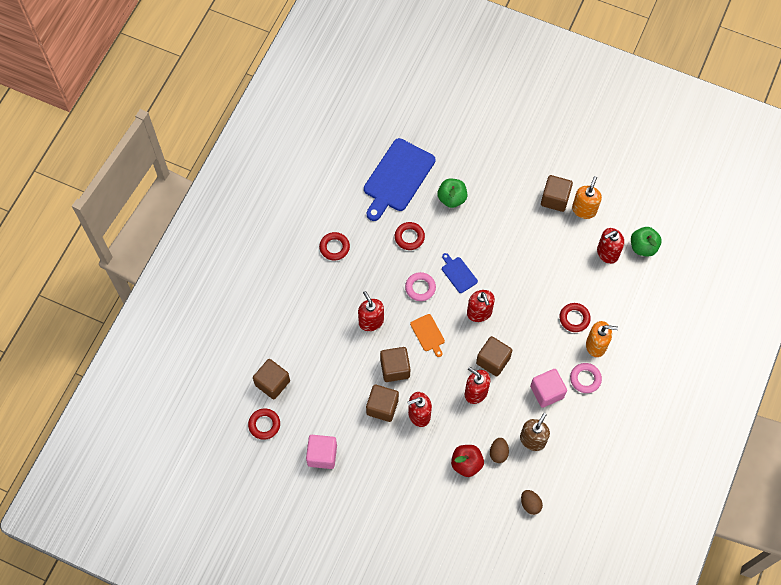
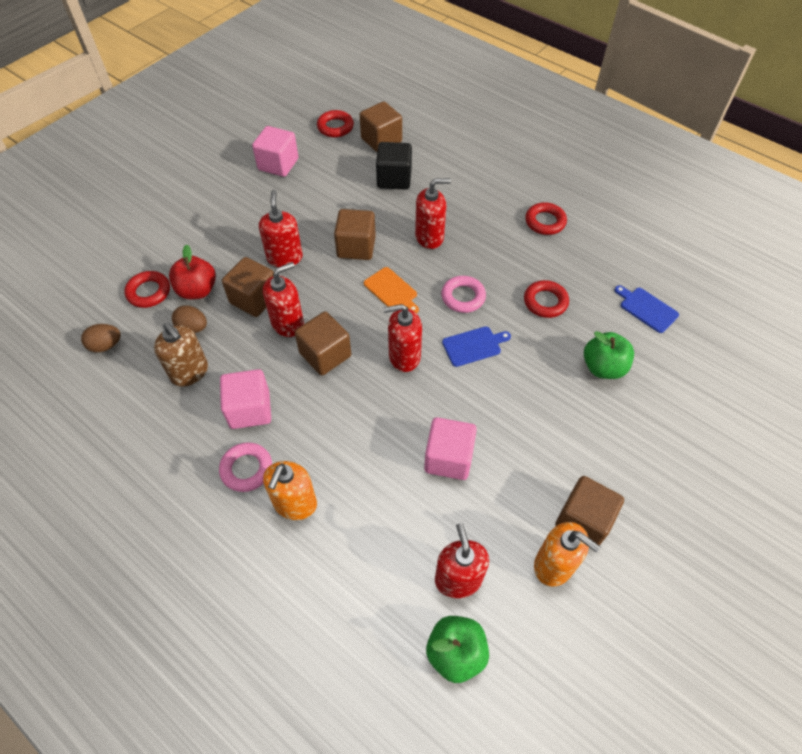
camera: 105 degrees right, 10 degrees down
blue cutting board [364,138,435,221] -> blue cutting board [615,285,679,333], size x0.47
brown cube [366,384,399,422] -> brown cube moved to [222,257,274,317]
orange cutting board [410,314,445,357] -> orange cutting board turned 120 degrees counterclockwise [364,267,419,313]
red ring [559,303,591,332] -> red ring moved to [124,271,170,308]
none -> black cube [376,142,412,190]
none -> pink cube [424,417,477,480]

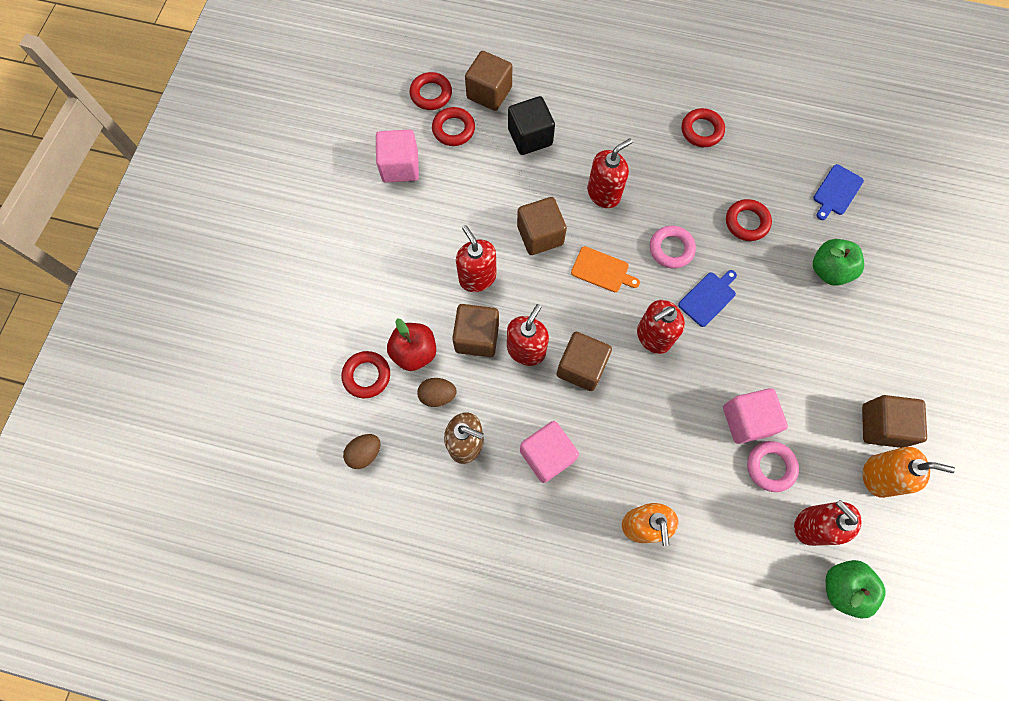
camera: 25 degrees left, 15 degrees up
pink ring [219,442,272,492] -> pink ring moved to [747,441,799,492]
blue cutting board [615,285,679,333] -> blue cutting board turned 75 degrees counterclockwise [813,164,864,220]
none -> red ring [432,107,475,146]

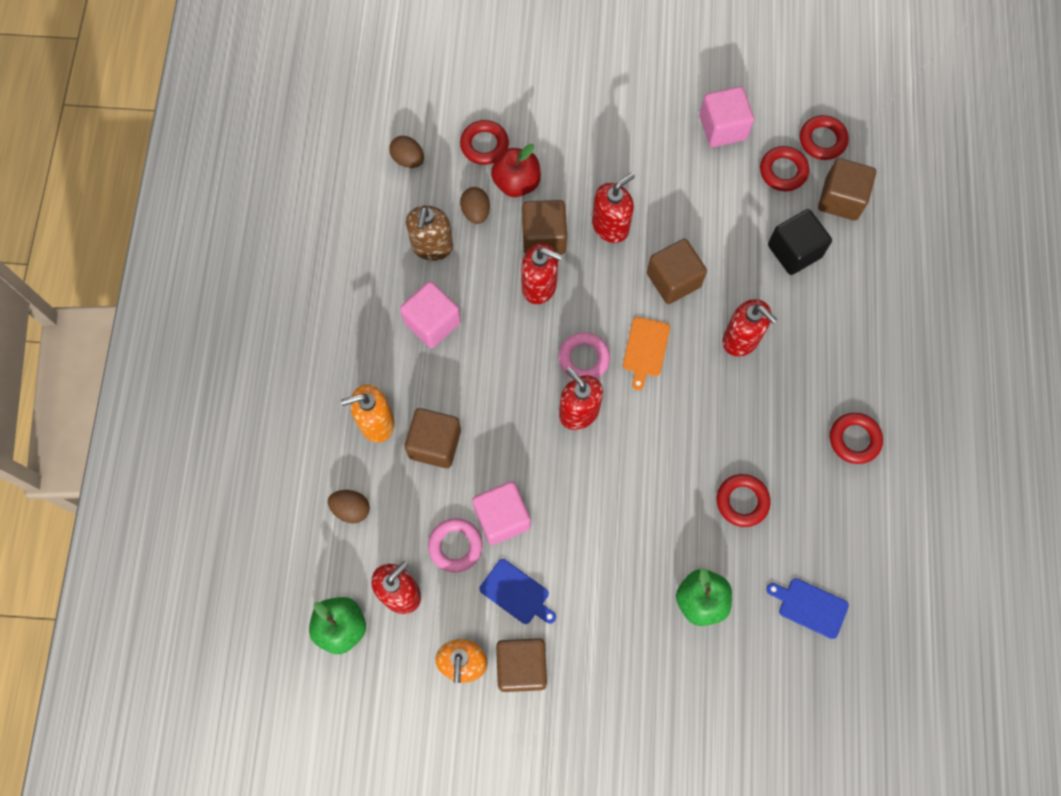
camera: 80 degrees right, 0 degrees up
brown cube [557,332,612,391] -> brown cube moved to [405,408,461,468]
pink ring [650,226,696,268] -> pink ring moved to [558,332,610,379]
blue cutting board [678,270,737,327] -> blue cutting board moved to [480,559,556,624]
none -> brown egg [328,490,370,523]

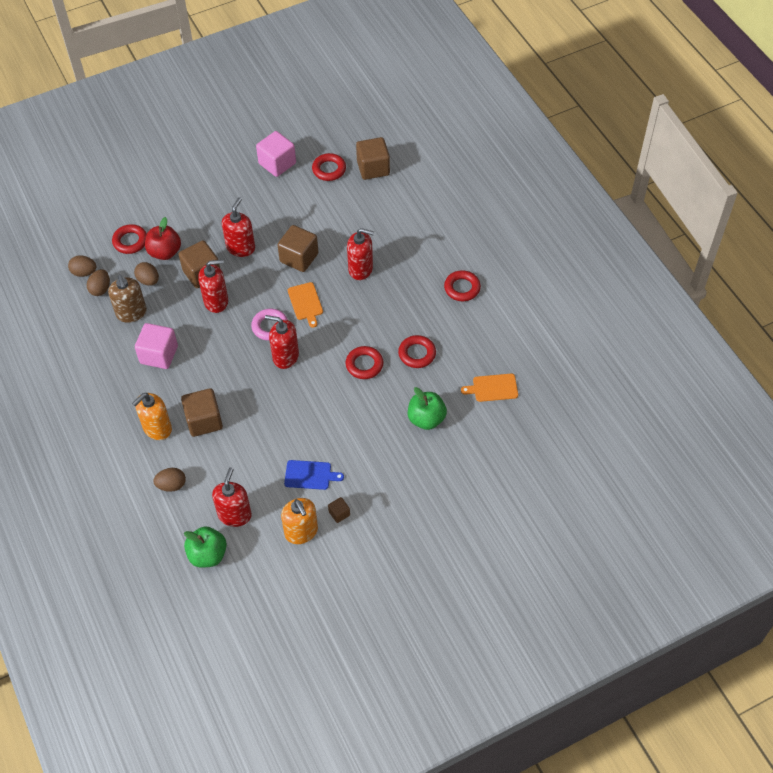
camera: 30 degrees left, 15 degrees down
pink ring [428,518,483,573] -> none
pink cube [472,481,531,545] -> none
brown cube [496,638,547,692] -> brown cube [328,497,350,523], size x0.48
blue cutting board [766,578,849,639] -> orange cutting board [461,374,518,402]
black cube [768,209,832,275] -> none
red ring [800,115,849,160] -> red ring moved to [346,346,384,379]
none -> brown egg [87,269,110,296]

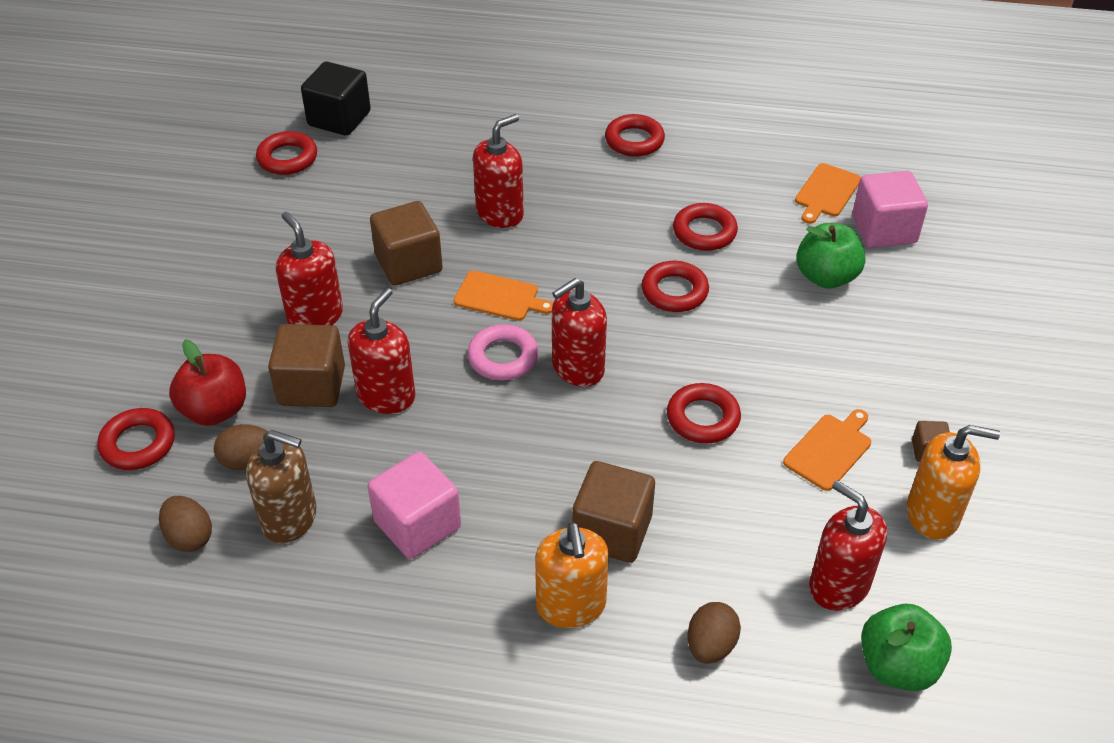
camera: 55 degrees left, 10 degrees down
brown egg [68,255,96,277] -> none
pink cube [256,131,296,177] -> pink cube moved to [852,171,928,248]
blue cutting board [284,460,344,490] -> orange cutting board [783,409,871,491]
brown cube [356,137,390,180] -> black cube [301,62,371,136]
none -> red ring [667,383,741,443]

